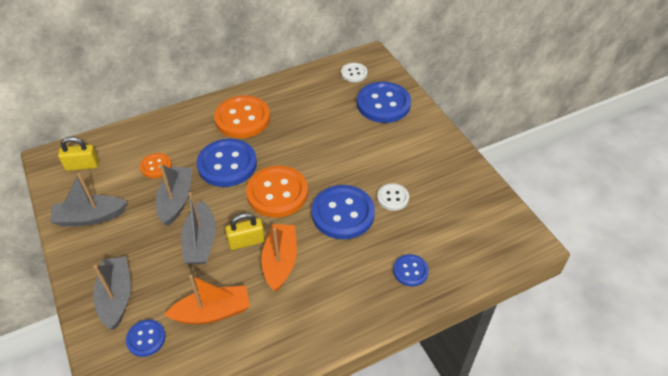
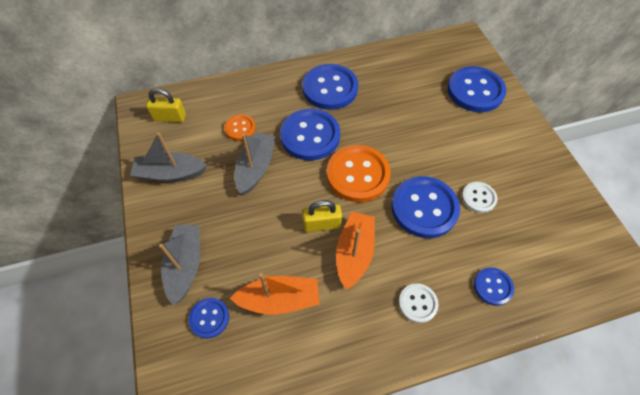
camera: 10 degrees right, 10 degrees up
grey boat [181,192,216,265] -> none
orange button [214,95,270,138] -> blue button [302,64,358,110]
white button [341,63,368,82] -> white button moved to [399,283,439,323]

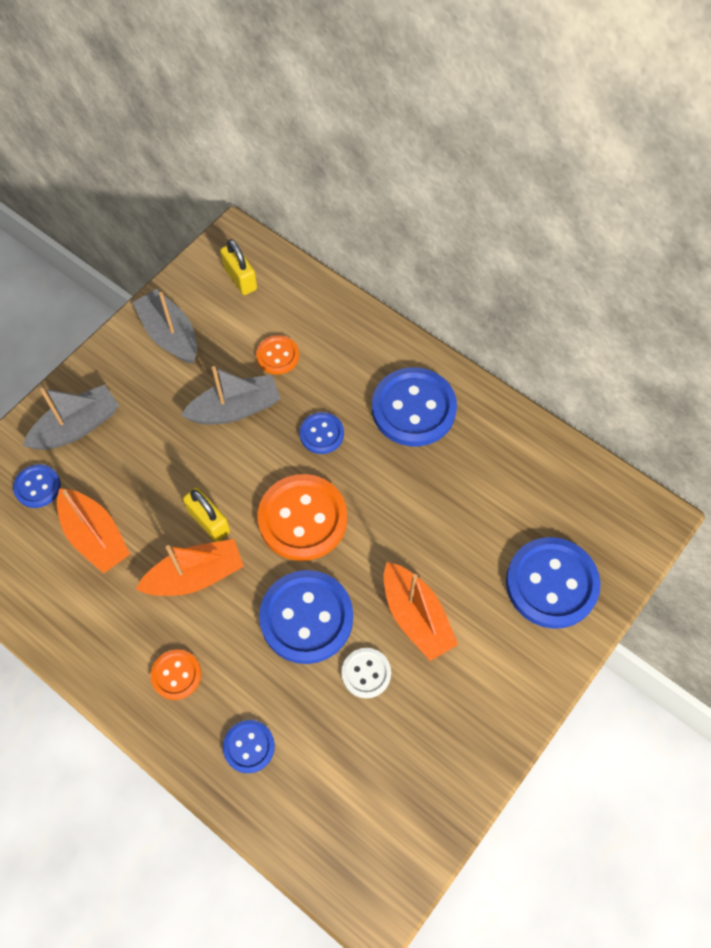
camera: 55 degrees right, 5 degrees up
blue button [280,109,340,161] -> blue button [299,412,344,454], size x0.52
white button [399,283,439,323] -> orange button [151,649,201,700]
none -> orange boat [384,562,458,661]

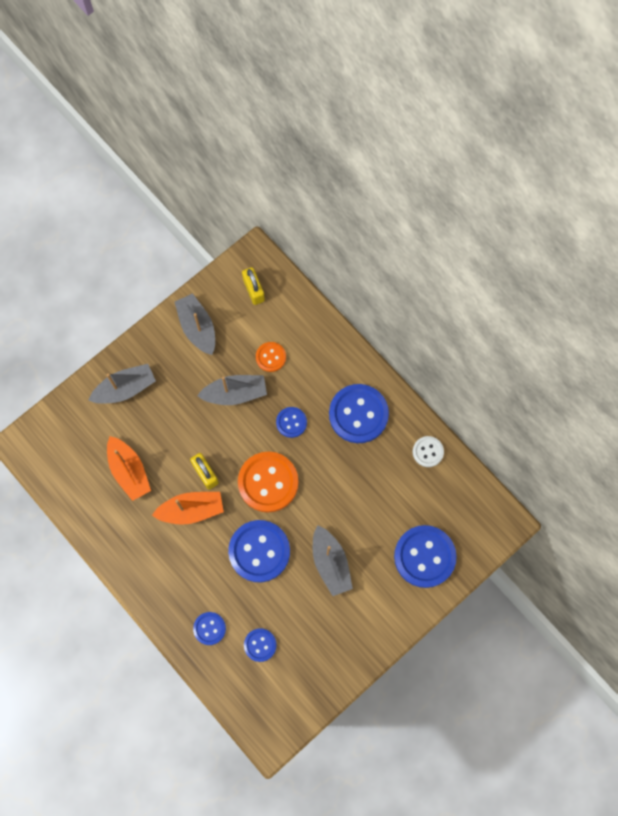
camera: 10 degrees right, 10 degrees up
blue button [13,464,61,508] -> blue button moved to [244,628,277,662]
orange button [151,649,201,700] -> none
white button [341,648,391,698] -> white button moved to [413,436,444,467]
orange boat [384,562,458,661] -> grey boat [313,525,353,596]

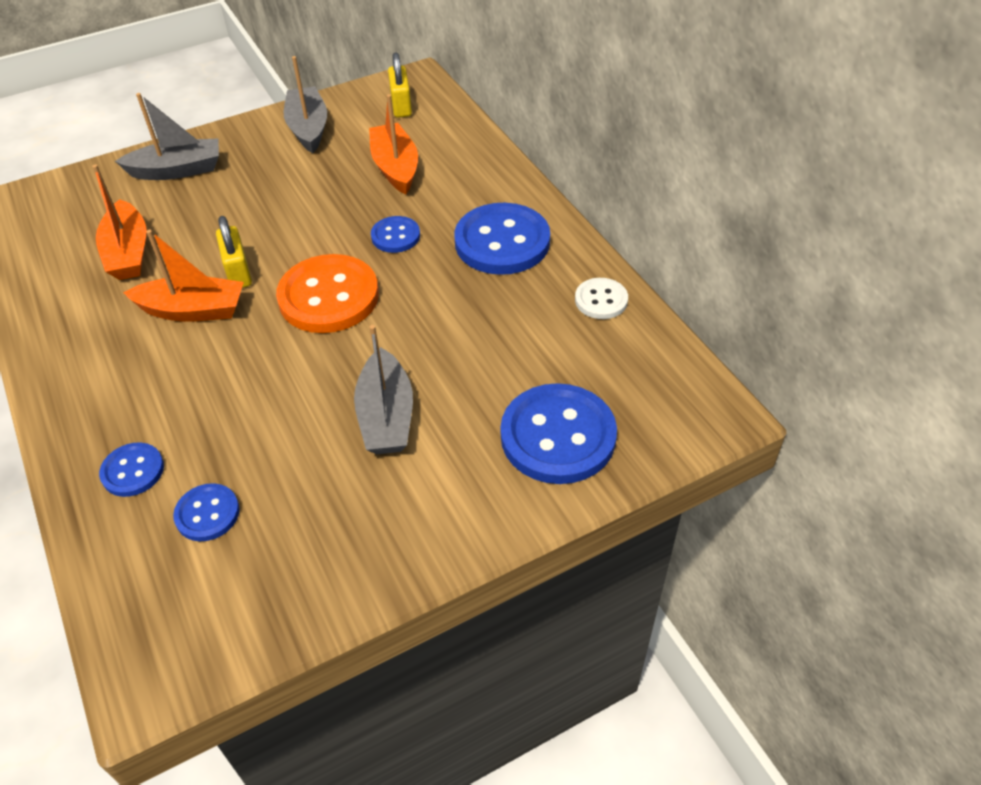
camera: 15 degrees right, 25 degrees down
grey boat [197,375,267,405] -> none
blue button [228,520,290,582] -> none
orange button [256,342,286,372] -> orange boat [369,94,418,194]

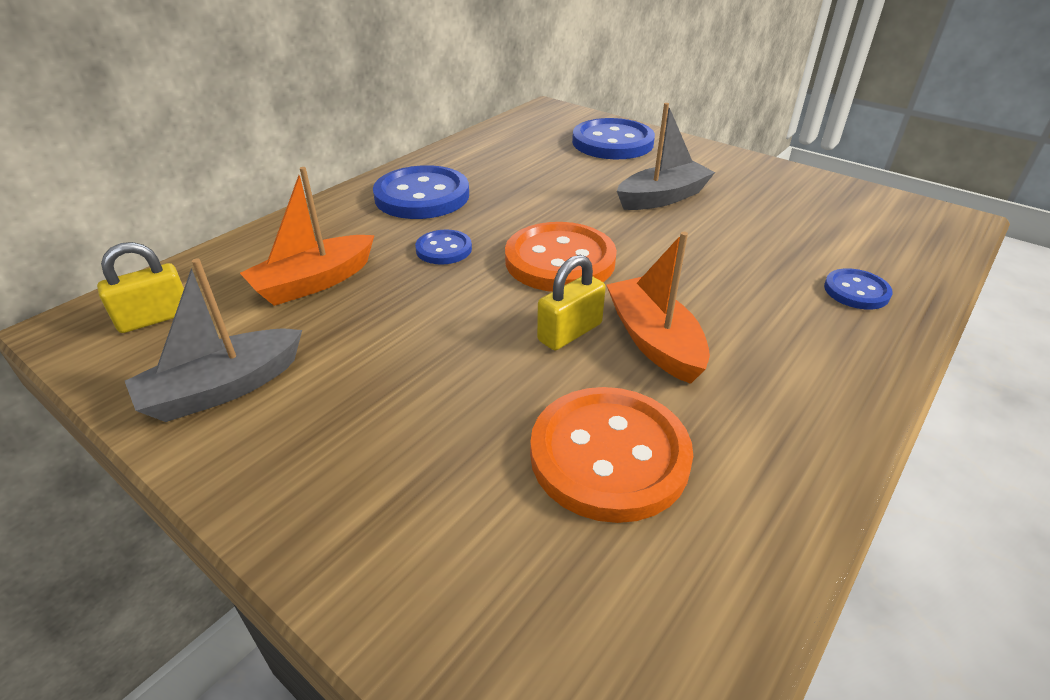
camera: 115 degrees left, 10 degrees down
orange boat [92,165,146,280] -> orange button [530,387,693,523]
grey boat [115,93,219,180] -> none
blue button [173,483,240,541] -> none
white button [575,278,628,319] -> none

